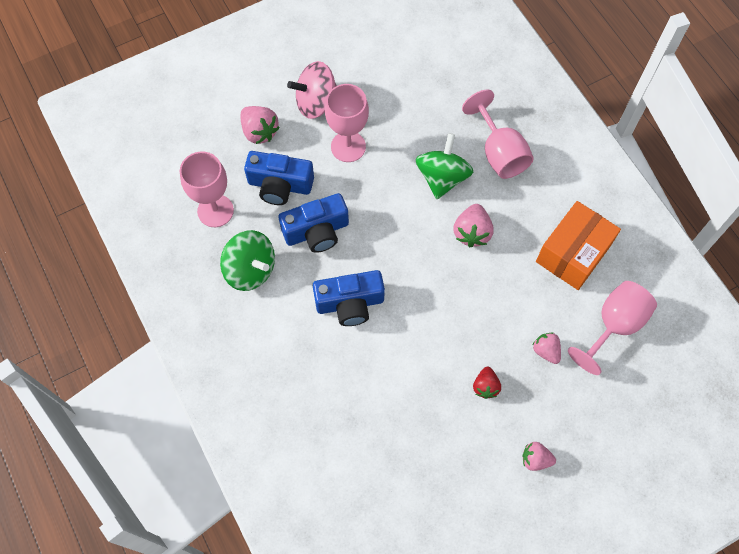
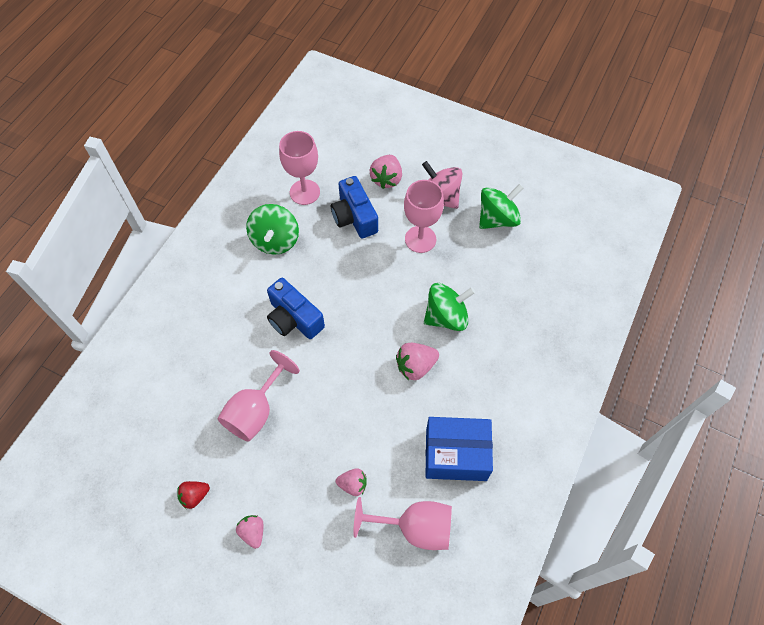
camera: 55 degrees right, 5 degrees down
blue camera [278,193,349,253] -> none
pink goblet [462,90,534,179] -> pink goblet moved to [218,350,300,442]
red strawberry [473,367,501,399] -> red strawberry moved to [177,481,210,509]
pink strawberry [533,333,561,364] -> pink strawberry turned 75 degrees clockwise [336,468,367,496]
orange box [536,201,621,290] -> blue box [426,417,493,481]
none -> green spinning top [479,184,524,229]

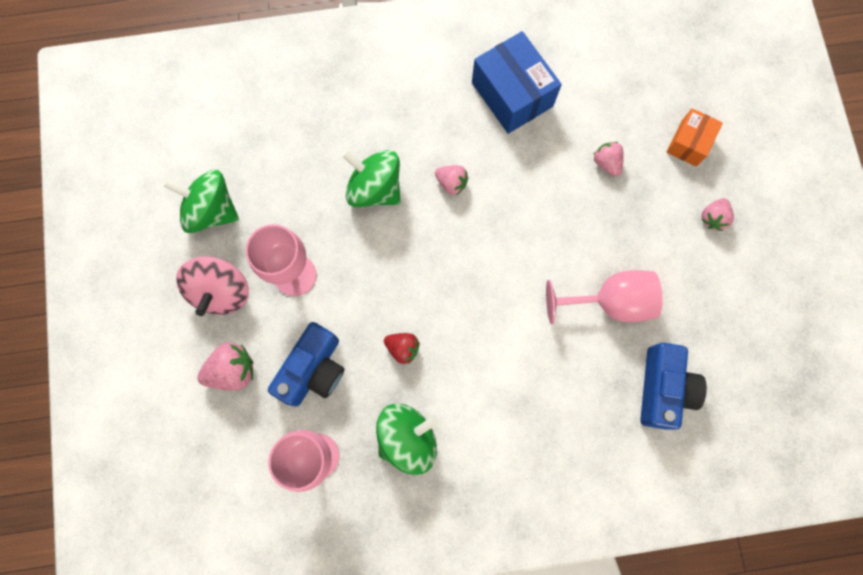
camera: 125 degrees left, 15 degrees up
red strawberry [177,481,210,509] -> red strawberry moved to [384,333,420,364]
blue camera [267,278,325,339] -> blue camera moved to [640,343,707,430]
pink goblet [353,497,452,550] -> none
pink strawberry [396,343,439,380] -> pink strawberry [435,165,469,195], size x0.66
none -> orange box [667,108,723,167]

